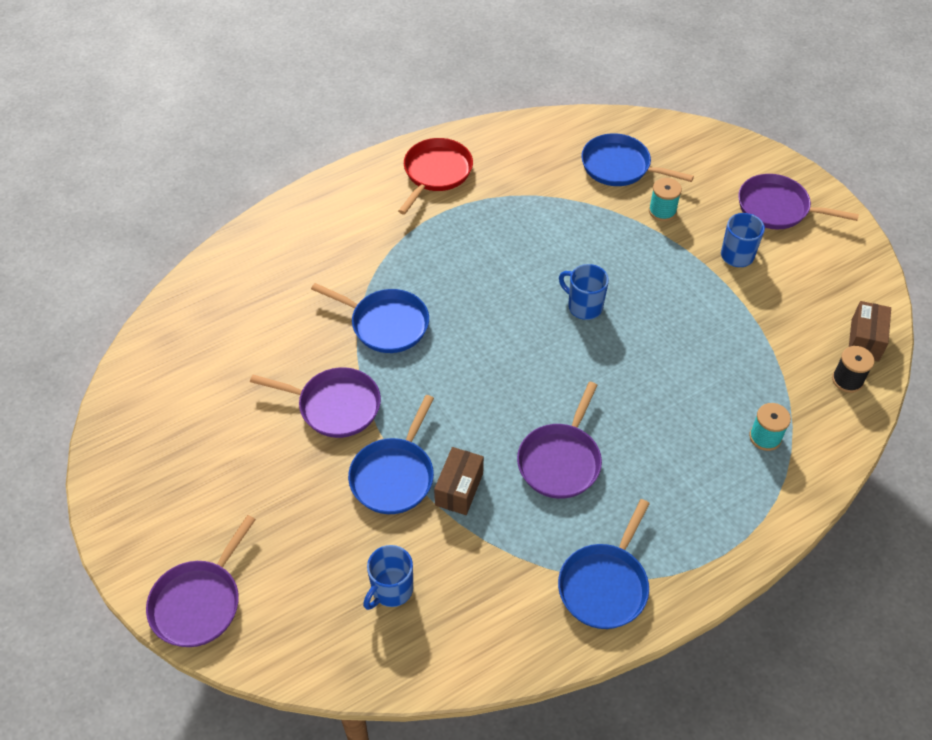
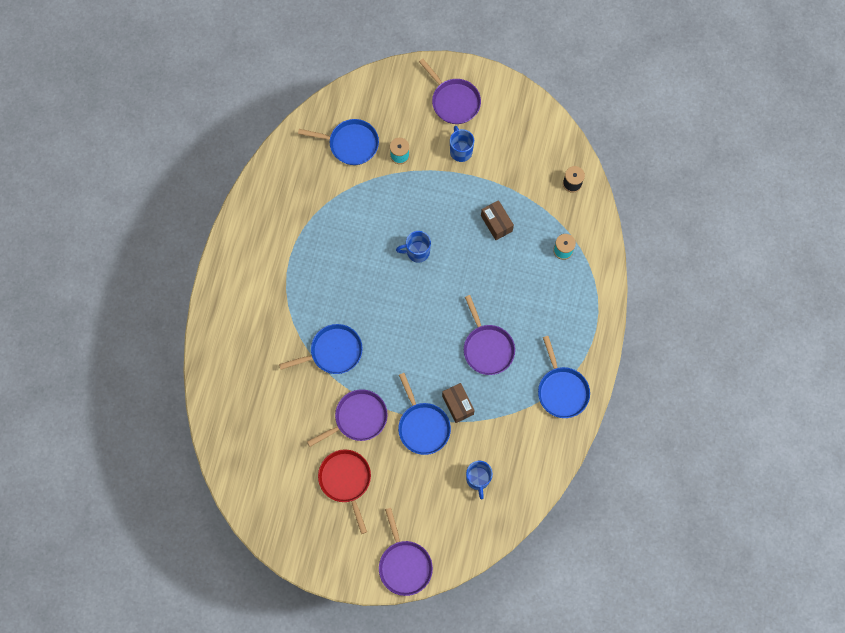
camera: 45 degrees left, 20 degrees up
red pan [398,138,473,214] -> red pan moved to [318,449,371,534]
blue pan [581,133,694,186] -> blue pan turned 150 degrees counterclockwise [298,119,379,165]
purple pan [738,174,859,230] -> purple pan turned 105 degrees counterclockwise [419,59,481,124]
brown box [849,301,891,362] -> brown box moved to [481,200,514,240]

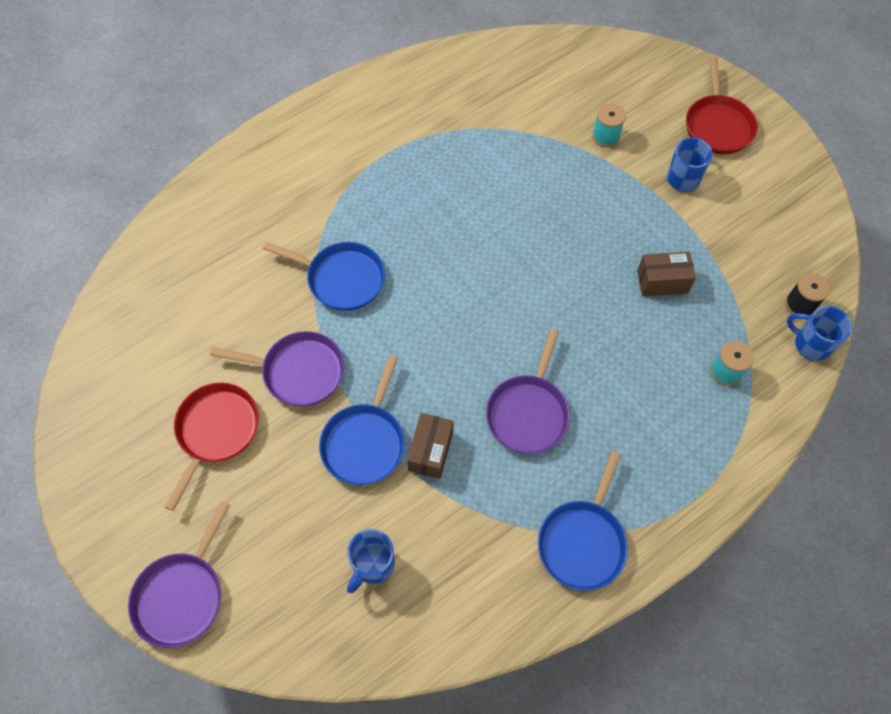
camera: 40 degrees right, 10 degrees down
blue pan [298,119,379,165] -> none
blue mug [396,231,431,263] -> blue mug moved to [787,306,852,361]
purple pan [419,59,481,124] -> red pan [686,57,758,154]
brown box [481,200,514,240] -> brown box turned 75 degrees clockwise [637,252,696,296]

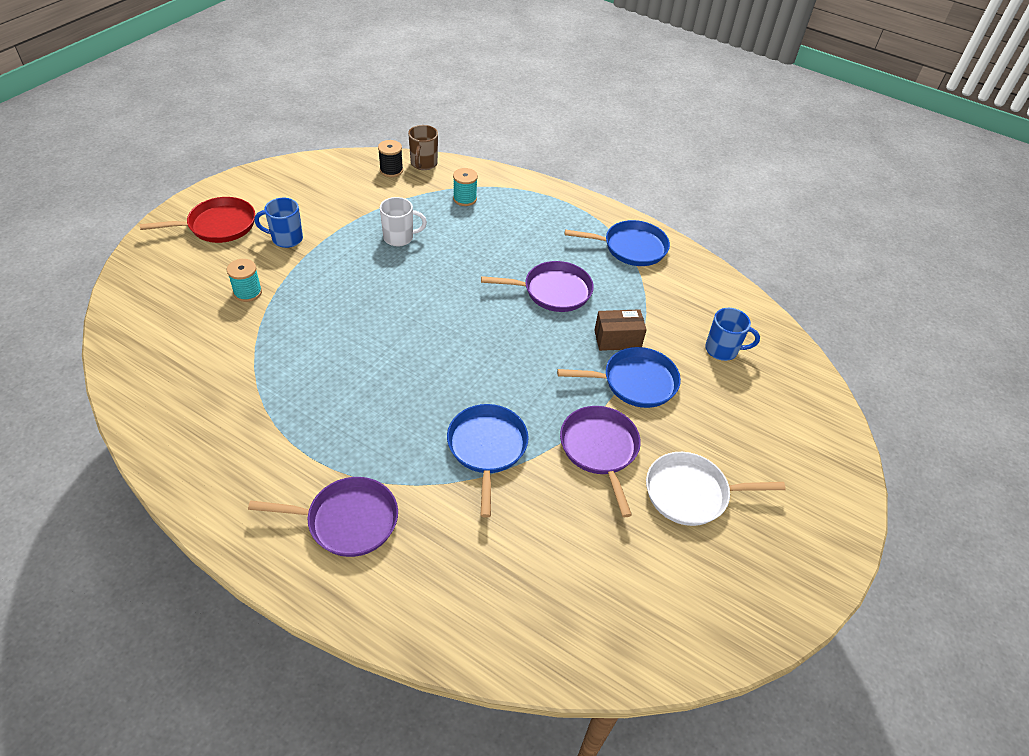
camera: 115 degrees left, 15 degrees down
purple pan [128,501,230,648] -> purple pan moved to [248,477,398,557]
red pan [165,383,259,511] -> white pan [646,452,786,526]
brown box [637,252,696,296] -> white mug [380,197,427,246]
blue mug [787,306,852,361] -> brown mug [408,125,438,170]

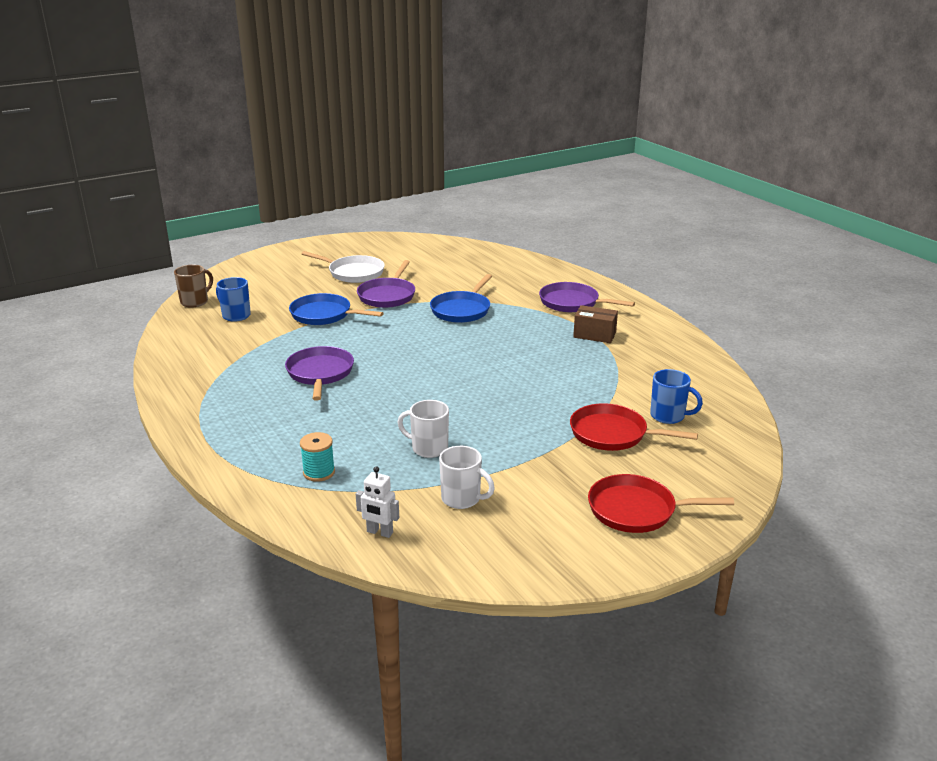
camera: 150 degrees left, 20 degrees down
turquoise spool [227,259,262,302] -> red pan [570,403,698,451]
blue mug [254,198,303,248] -> blue mug moved to [650,369,703,424]
black spool [378,140,403,177] -> white robot [356,466,399,538]
brown mug [408,125,438,170] -> brown mug moved to [174,265,213,308]
purple pan [481,261,594,312] -> purple pan turned 60 degrees clockwise [285,346,354,401]
blue pan [565,220,670,266] -> none
brown box [594,309,647,351] -> brown box moved to [573,305,618,343]
none -> white mug [439,446,495,509]

